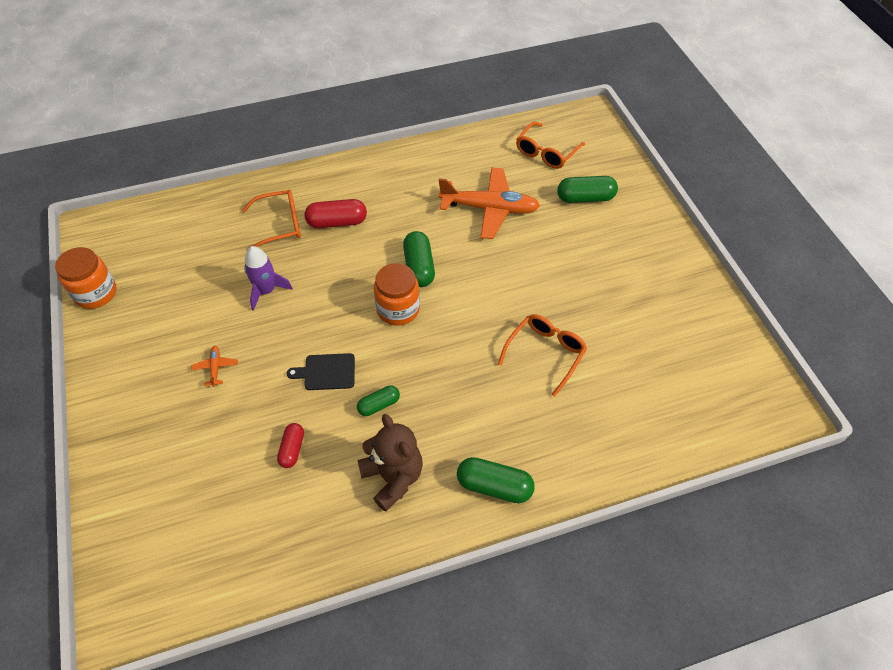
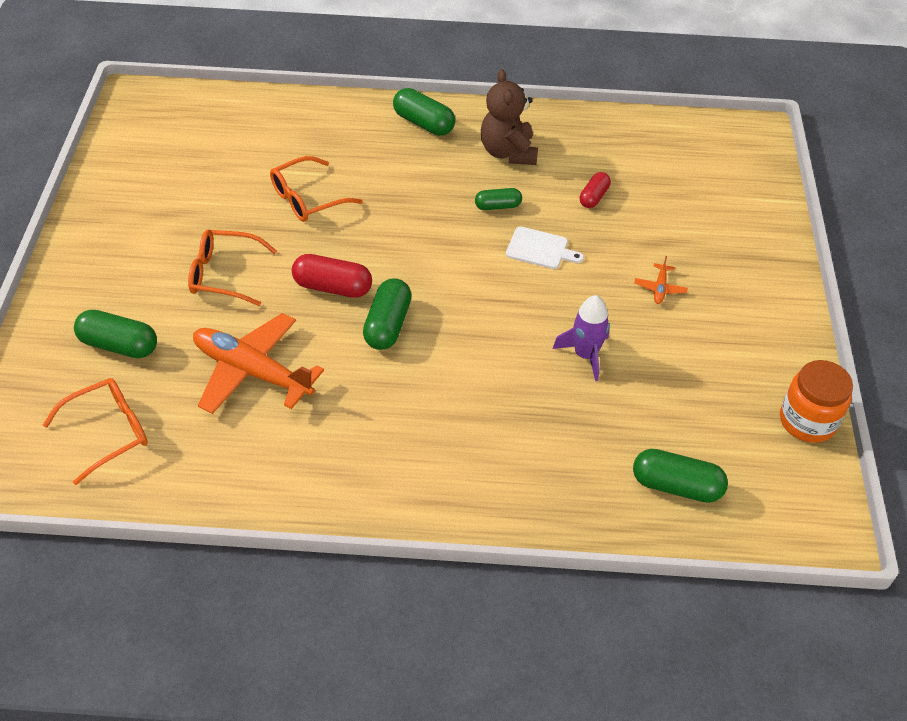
camera: 160 degrees left, 5 degrees down
orange glasses [242,190,301,250] -> orange glasses moved to [188,229,277,306]
black cutting board [287,353,355,390] -> white cutting board [506,227,584,269]
red capsule [305,199,367,228] -> red capsule moved to [292,254,372,298]
orange jar [374,263,420,326] -> none
none -> green capsule [633,449,728,503]

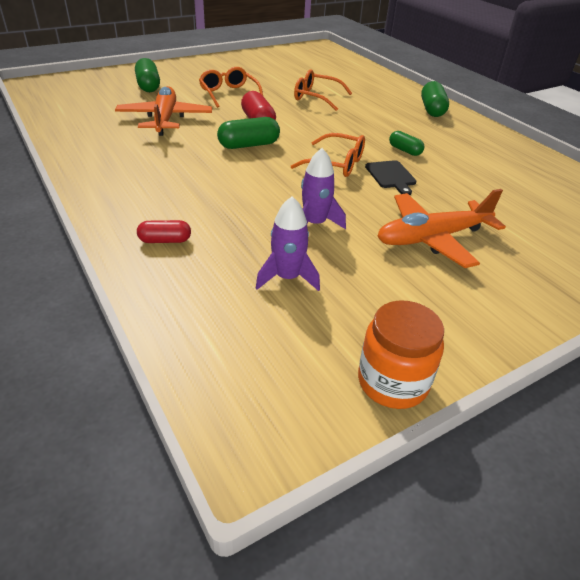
camera: 55 degrees right, 10 degrees down
orange glasses [43,378,148,485] -> orange glasses moved to [291,133,365,177]
brown teddy bear [481,69,538,165] -> none
white cutting board [506,227,584,269] -> black cutting board [365,160,416,195]
red capsule [580,172,611,208] -> red capsule moved to [137,220,191,243]
green capsule [633,449,728,503] -> none
orange plane [634,256,688,304] -> orange plane [377,189,506,268], size x2.45
none -> purple rocket [256,196,320,291]

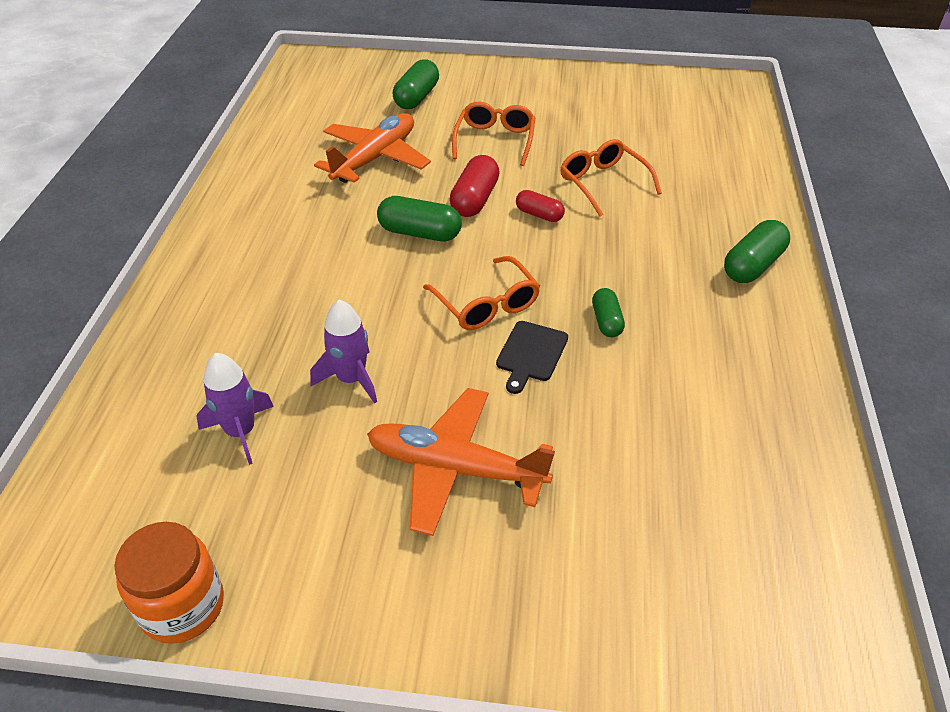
camera: 40 degrees right, 5 degrees up
red capsule [137,220,191,243] -> red capsule moved to [516,190,565,222]

